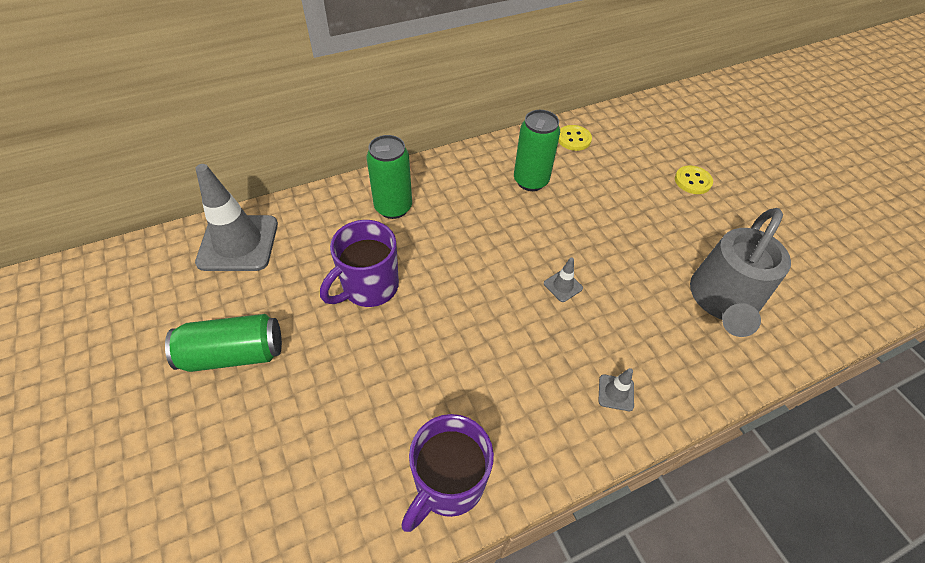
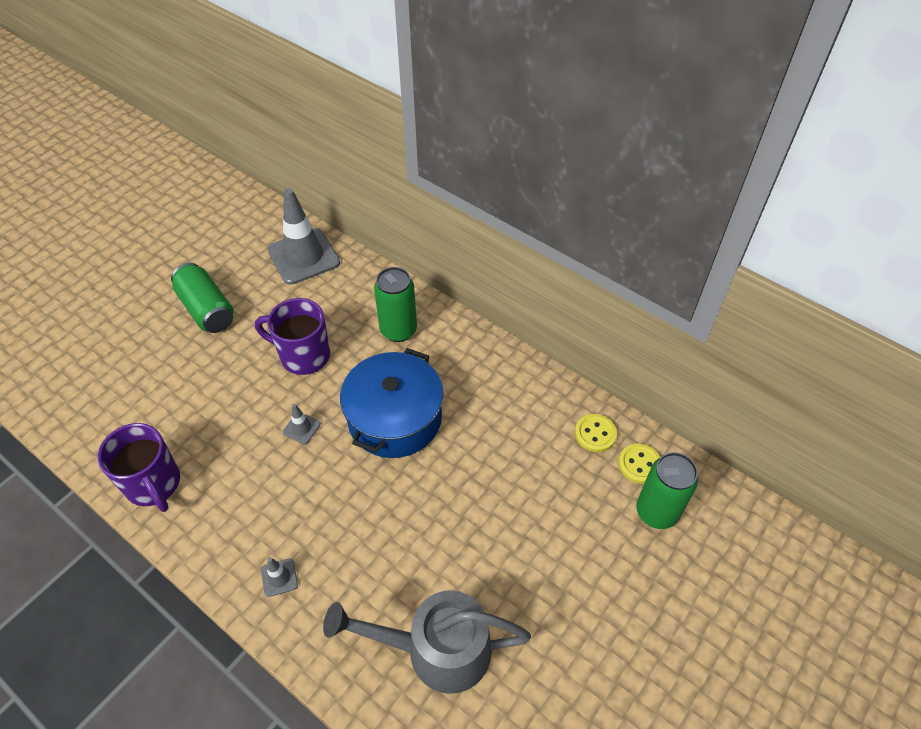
camera: 65 degrees right, 0 degrees up
purple mug [401,414,494,532] -> purple mug turned 135 degrees counterclockwise [98,423,180,512]
green can [514,110,560,191] -> green can moved to [636,452,698,529]
grey traffic cone [544,257,583,302] -> grey traffic cone moved to [283,404,320,444]
yellow button [675,166,713,194] -> yellow button moved to [618,444,661,484]
none -> blue pot [340,348,444,458]

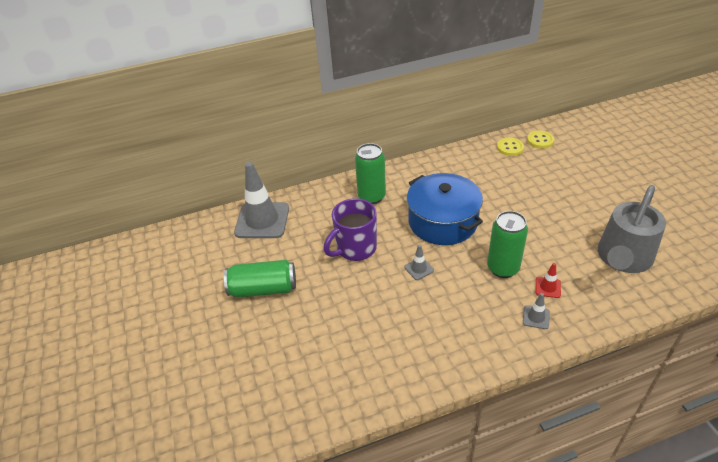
camera: 55 degrees left, 10 degrees down
purple mug [98,423,180,512] -> none
green can [636,452,698,529] -> green can moved to [487,211,528,278]
none -> red traffic cone [536,263,561,298]

